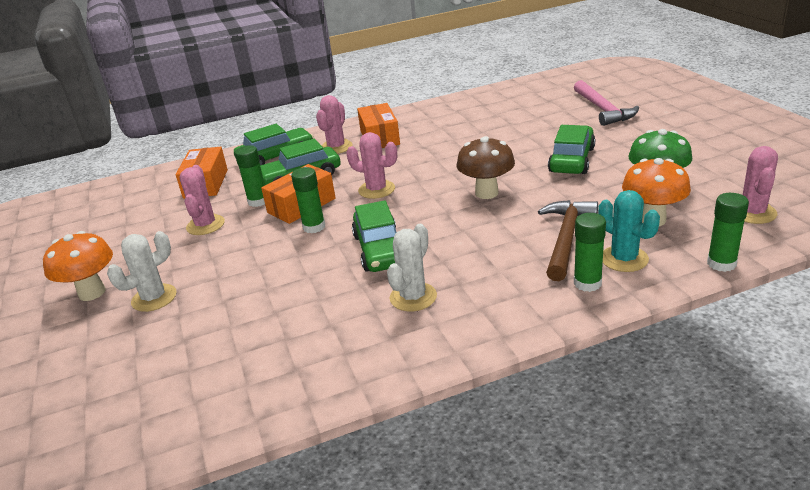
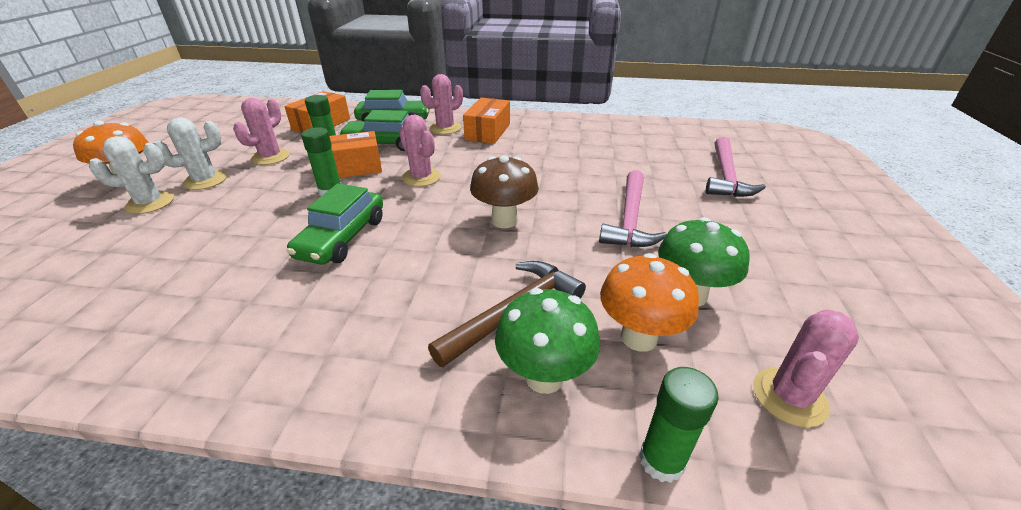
camera: 25 degrees right, 5 degrees up
white cactus [387,224,437,312] -> white cactus moved to [153,117,227,190]
green car [548,125,595,174] -> pink hammer [599,170,667,247]
green glue stick [574,213,606,292] -> none
turquoise cactus [598,190,660,272] -> green mushroom [495,288,600,394]

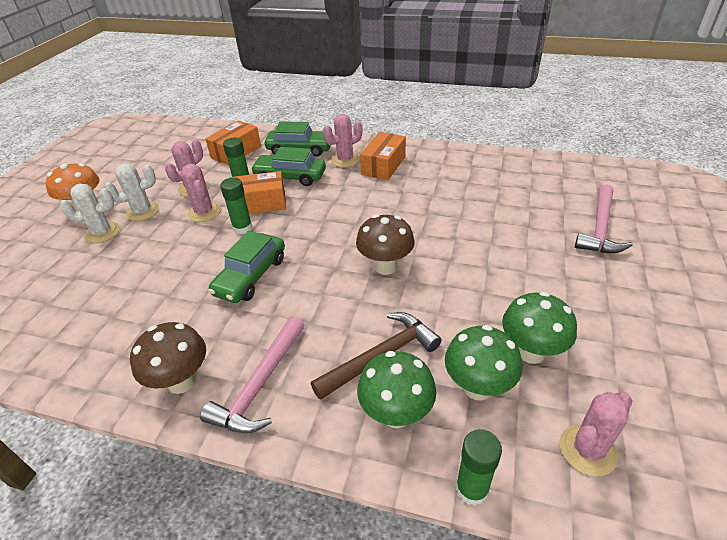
camera: 10 degrees right, 5 degrees up
pink cactus [399,115,441,187] -> pink cactus moved to [181,164,221,222]
pink hammer [599,170,667,247] -> pink hammer moved to [200,316,304,433]
orange mushroom [600,253,699,352] -> green mushroom [445,325,522,401]
none -> brown mushroom [130,322,206,394]

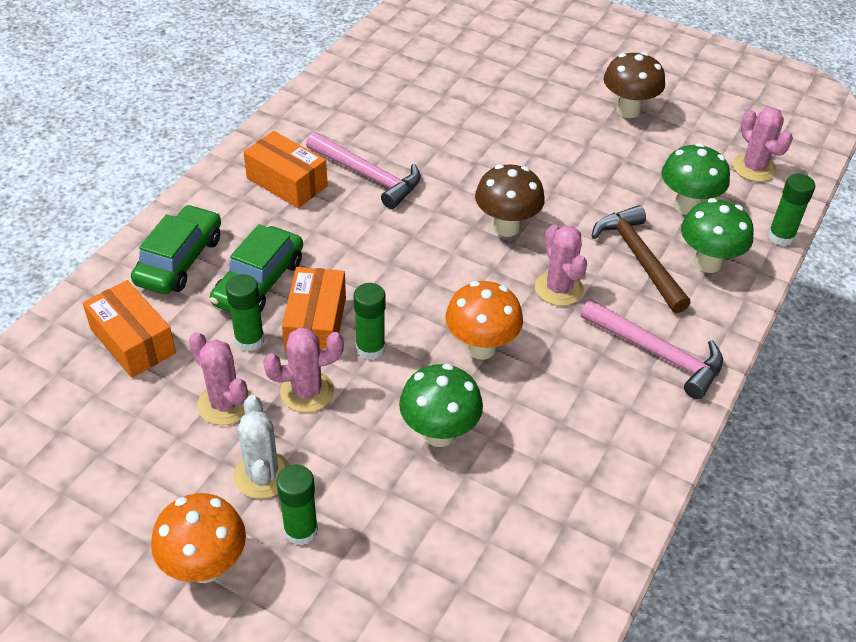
camera: 80 degrees left, 5 degrees up
white cactus [60,184,120,243] -> green glue stick [276,465,318,546]
brown mushroom [130,322,206,394] -> brown mushroom moved to [604,52,665,118]
green car [208,231,285,303] -> orange mushroom [446,281,523,360]
pink cactus [323,114,362,167] -> pink cactus moved to [535,225,587,306]
green mushroom [502,292,577,364] -> green mushroom moved to [399,364,483,447]
pink hammer [575,184,633,253] -> pink hammer moved to [306,132,421,209]

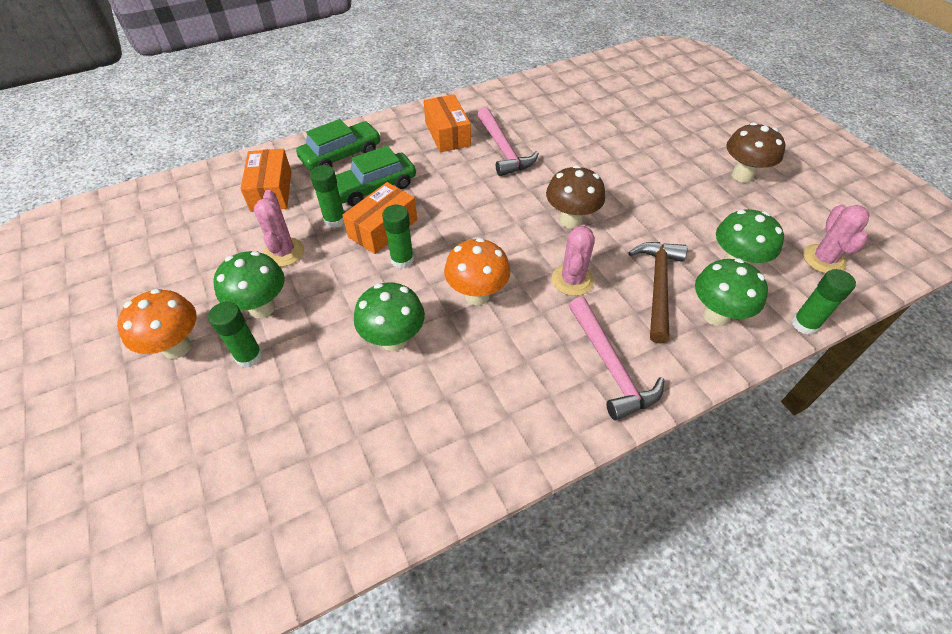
camera: 35 degrees right, 5 degrees up
white cactus [234,395,290,499] -> green mushroom [213,251,285,318]
pink cactus [263,328,344,413] -> none

